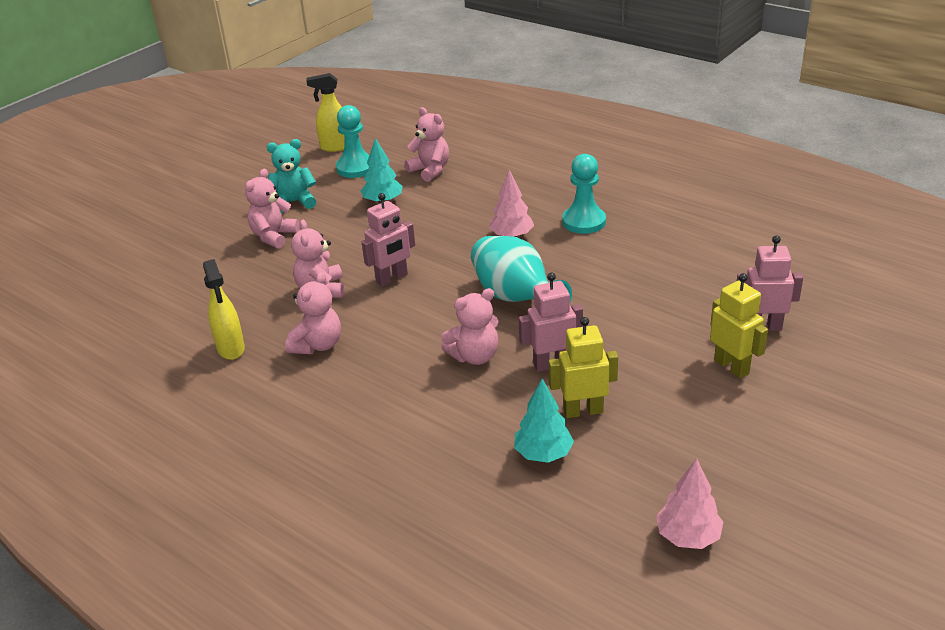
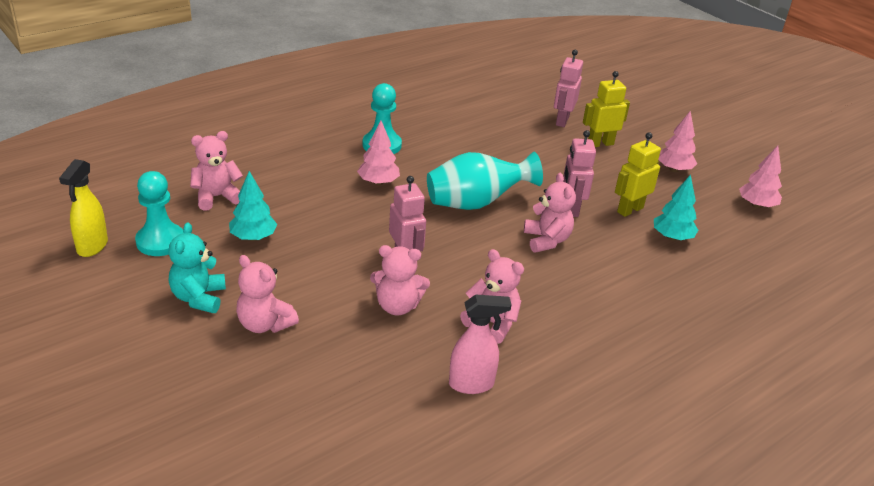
camera: 80 degrees left, 0 degrees up
yellow spray bottle [203,259,245,360] -> pink spray bottle [449,294,512,394]
yellow robot [549,317,618,418] -> yellow robot turned 45 degrees clockwise [615,132,661,217]
none -> pink tree [658,111,697,172]

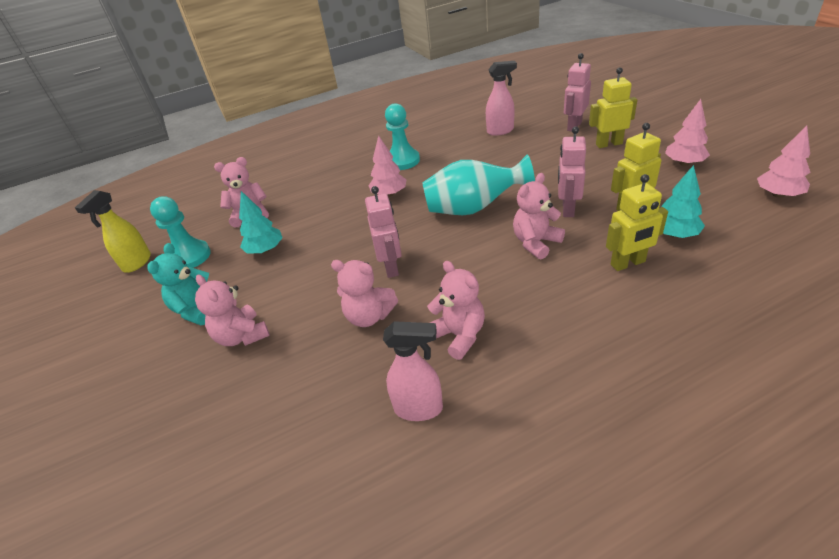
camera: 20 degrees right, 5 degrees up
pink teddy bear [524,173,576,253] -> pink teddy bear turned 135 degrees counterclockwise [513,173,565,260]
none -> pink spray bottle [486,61,517,136]
none -> yellow robot [606,174,668,271]

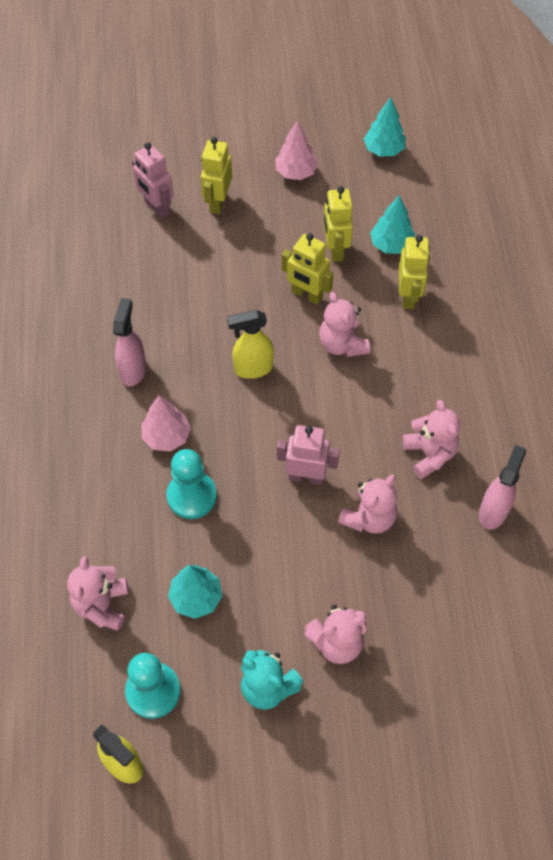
camera: 75 degrees left, 20 degrees up
turquoise pawn [385,103,420,170] -> turquoise pawn moved to [167,449,217,519]
turquoise vase [422,154,535,215] -> yellow spray bottle [227,310,274,379]
pink teddy bear [427,261,485,360] -> pink teddy bear turned 90 degrees clockwise [402,400,460,479]
pink spray bottle [486,61,517,136] -> pink spray bottle moved to [113,298,146,386]
pink robot [558,127,586,217] -> yellow robot [282,233,334,305]
pink tree [757,125,810,198] -> turquoise tree [364,97,406,157]

